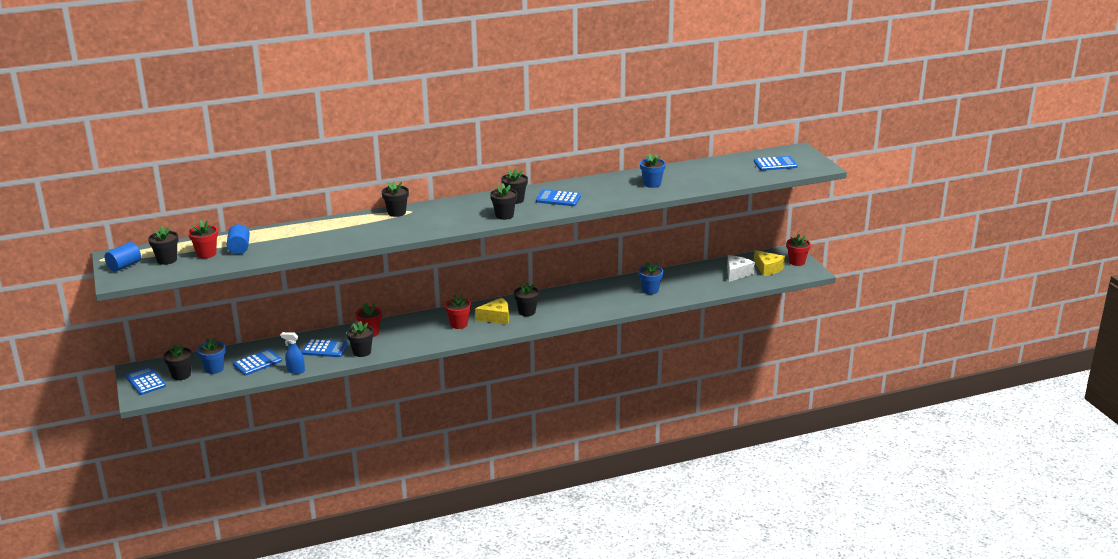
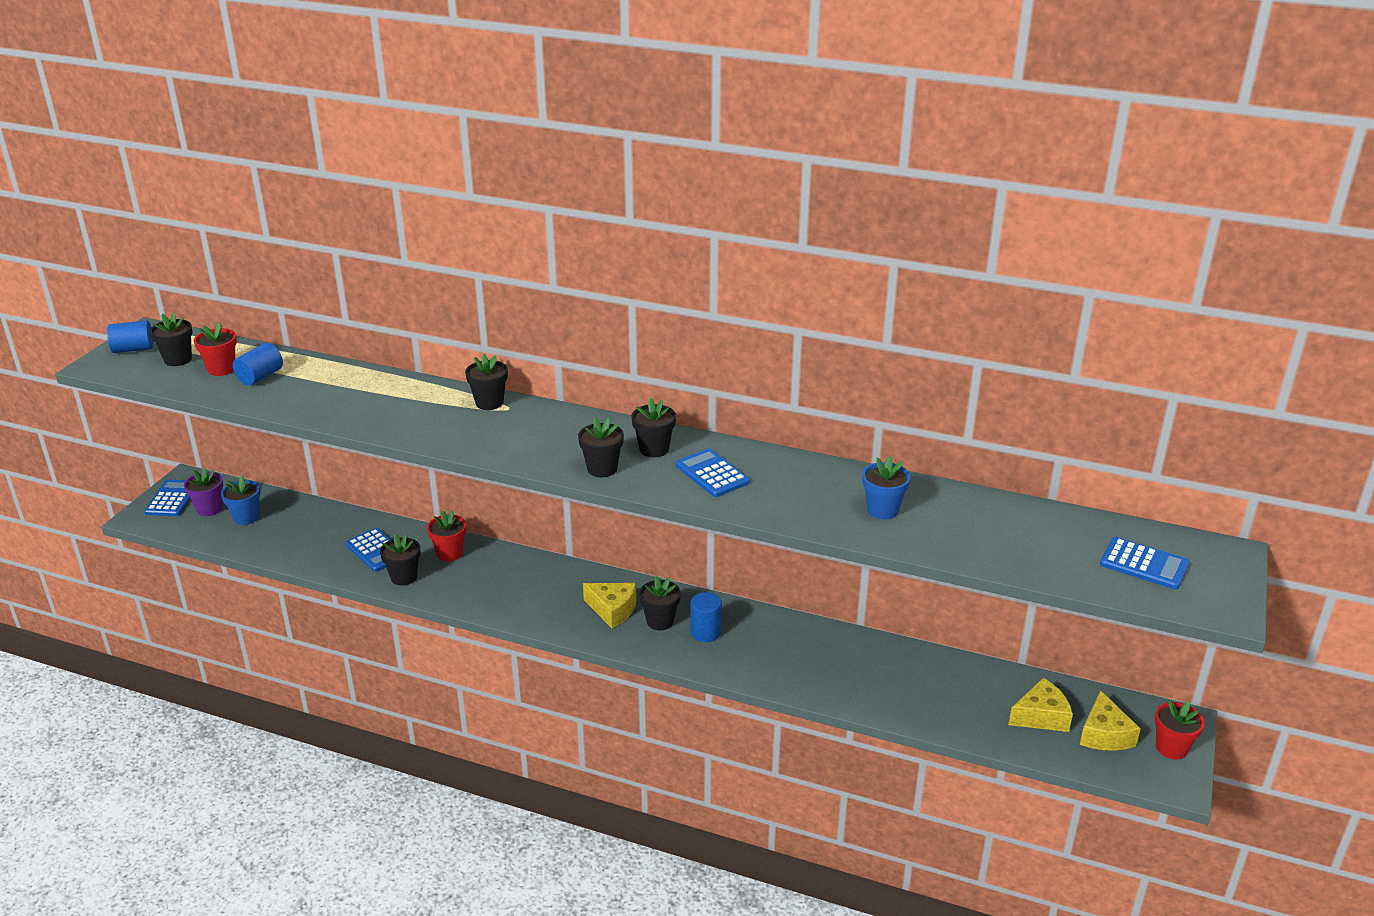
camera: 40 degrees right, 5 degrees up
black flower pot [164,344,192,380] -> purple flower pot [184,467,223,516]
blue calculator [233,349,282,376] -> none
blue spray bottle [281,332,305,374] -> none
red flower pot [445,294,471,329] -> none
blue flower pot [639,262,663,294] -> none
white cheese [727,255,755,282] -> yellow cheese [1008,678,1073,732]
none -> blue cylinder [690,592,722,642]

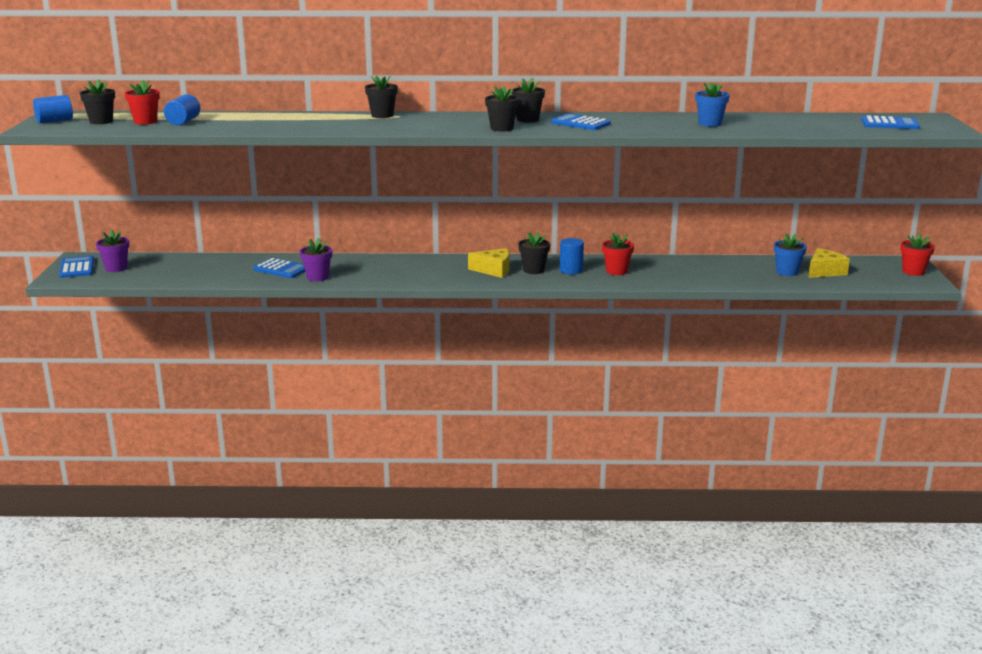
camera: 20 degrees left, 10 degrees down
blue flower pot [221,475,260,525] -> blue flower pot moved to [774,233,807,276]
black flower pot [380,533,420,586] -> purple flower pot [300,238,332,281]
red flower pot [427,511,466,561] -> red flower pot moved to [602,233,634,275]
yellow cheese [1080,690,1141,751] -> none

